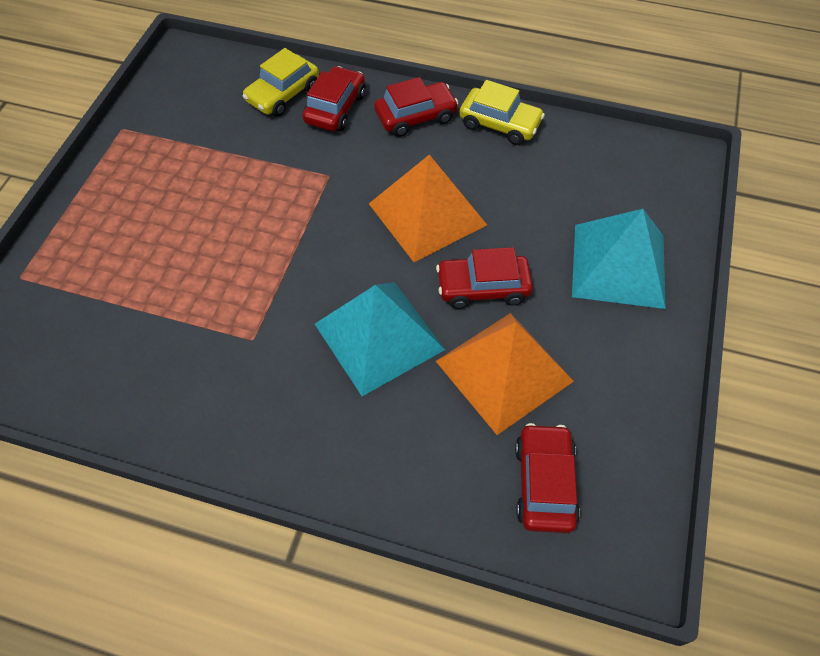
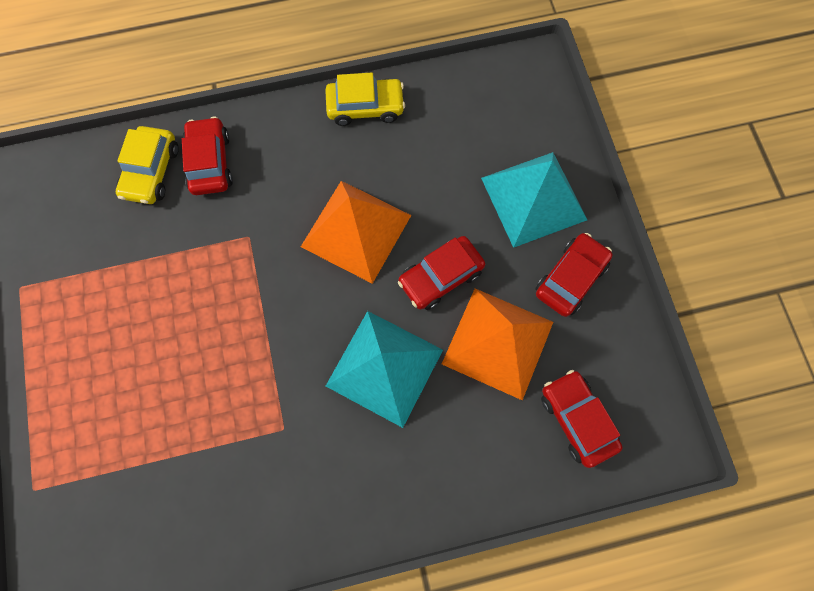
camera: 30 degrees left, 15 degrees up
red car [374,77,458,137] -> red car moved to [535,233,613,317]

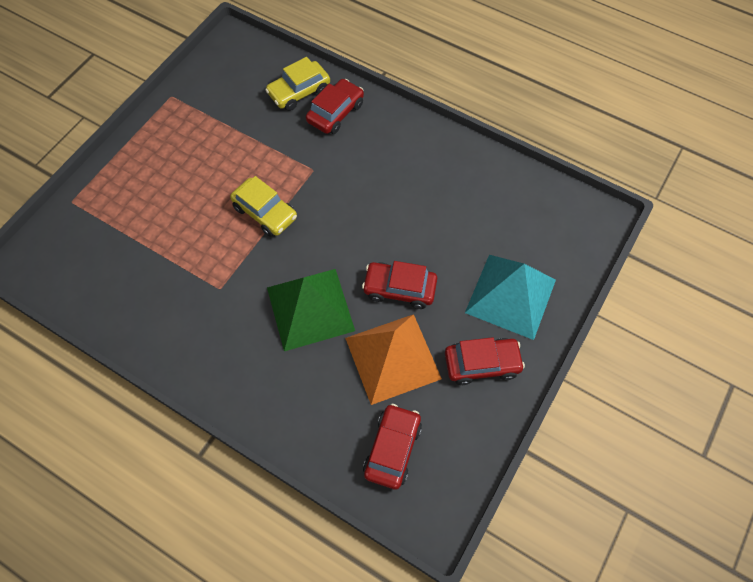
camera: 45 degrees right, 10 degrees down
orange pyramid [301,181,411,284] -> none
yellow car [325,72,405,126] -> yellow car moved to [230,176,297,237]
turquoise pyramid [326,311,443,428] -> green pyramid [267,269,355,351]

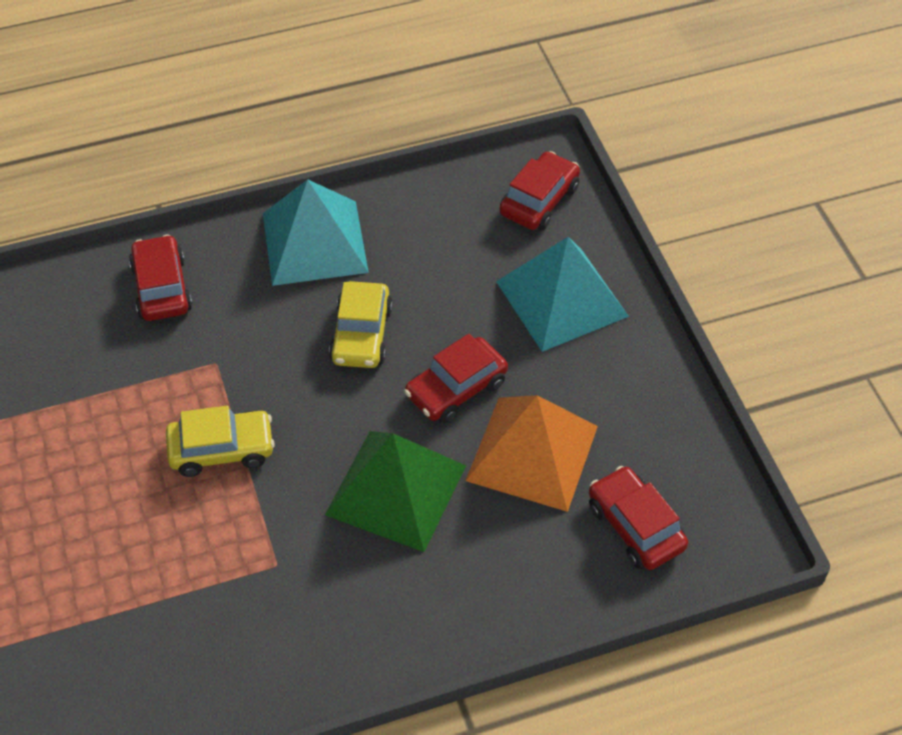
camera: 50 degrees left, 10 degrees down
yellow car [265,57,330,111] -> yellow car moved to [329,281,393,368]
red car [445,337,525,385] -> red car moved to [500,151,580,231]
none -> turquoise pyramid [263,179,369,286]

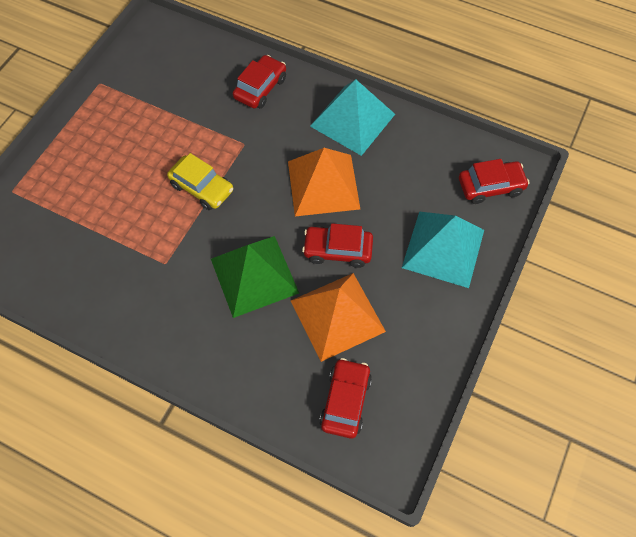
camera: 45 degrees right, 10 degrees up
yellow car [329,281,393,368] -> orange pyramid [288,148,360,216]

